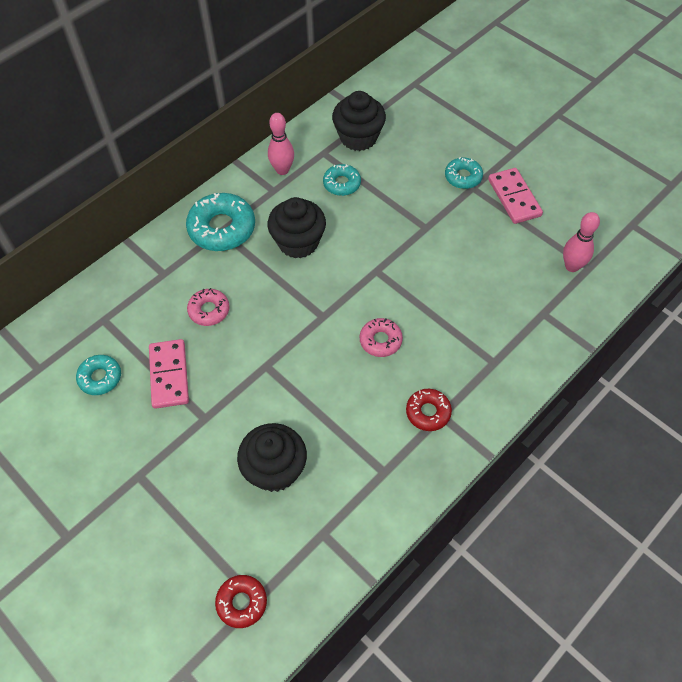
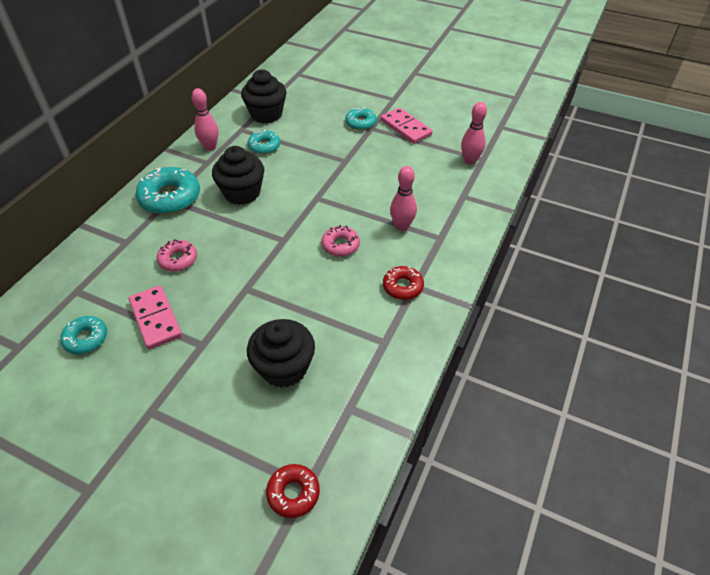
camera: 20 degrees left, 10 degrees down
none -> pink bowling pin [390,166,417,231]

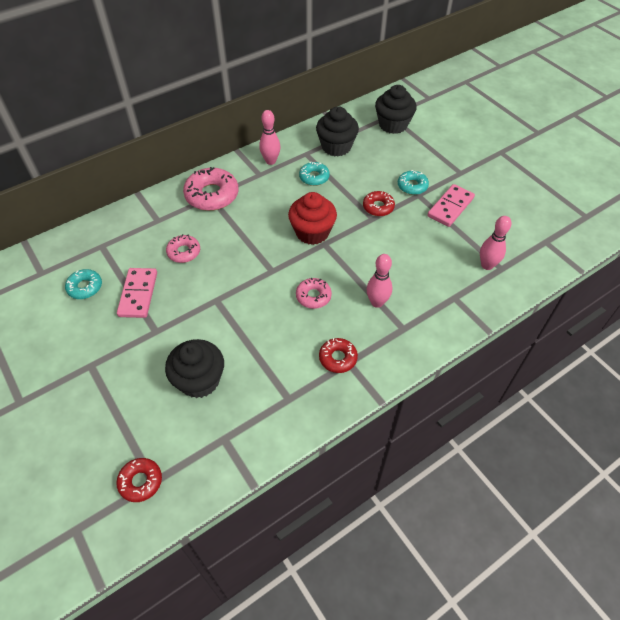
camera: 30 degrees right, 5 degrees up
turquoise donut [135,167,200,214] -> pink donut [183,167,238,211]
black cupcake [212,146,264,205] -> black cupcake moved to [375,85,417,134]
pink domino [381,108,433,144] -> pink domino turned 45 degrees clockwise [427,184,475,227]
none -> red cupcake [288,192,337,245]
none -> red donut [363,191,395,216]

